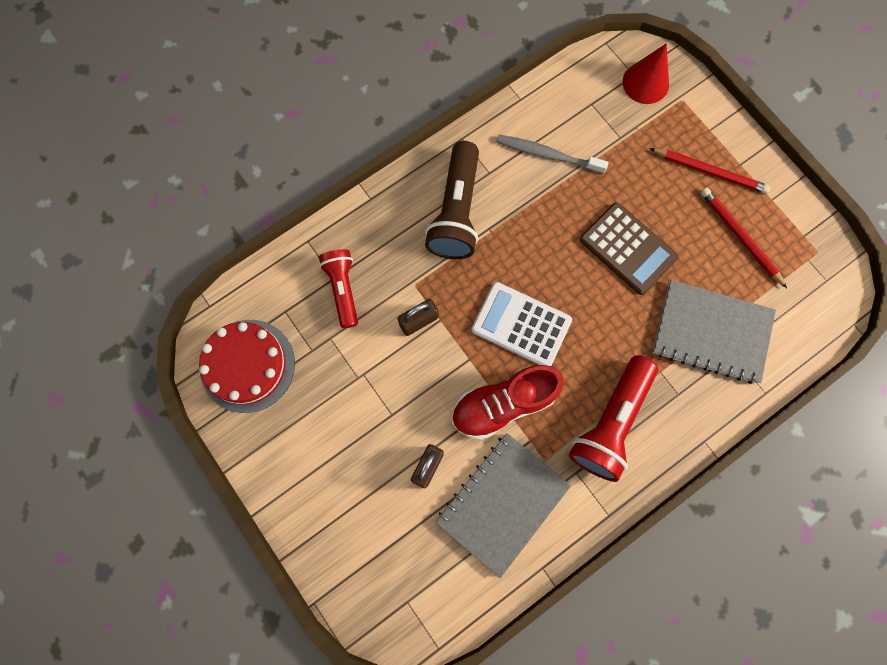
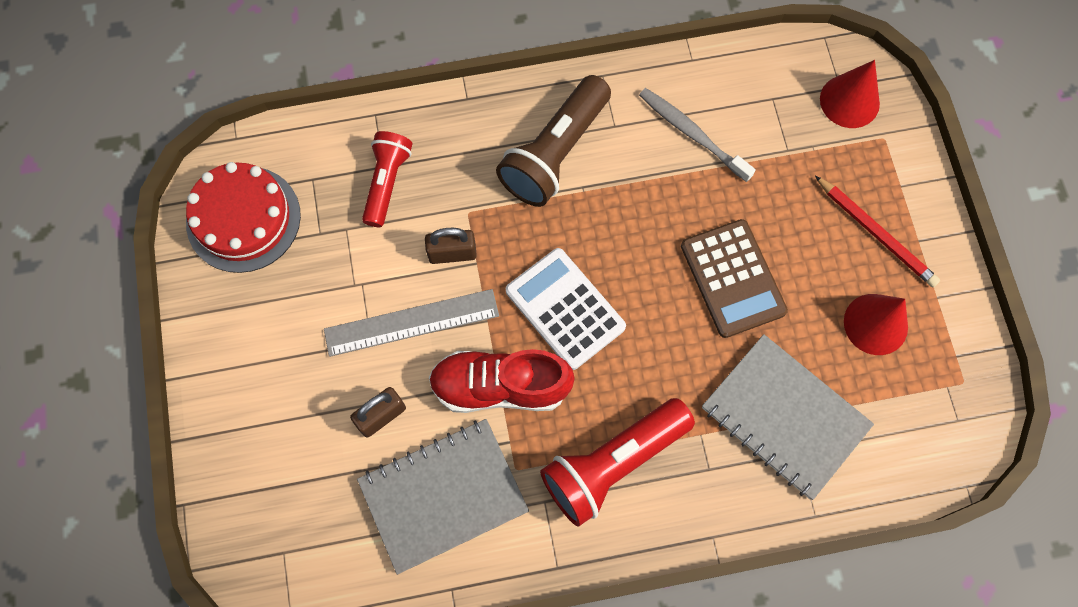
camera: 25 degrees right, 5 degrees down
red pencil [701,188,787,288] -> red cone [844,294,908,355]
none -> grey ruler [324,289,499,357]

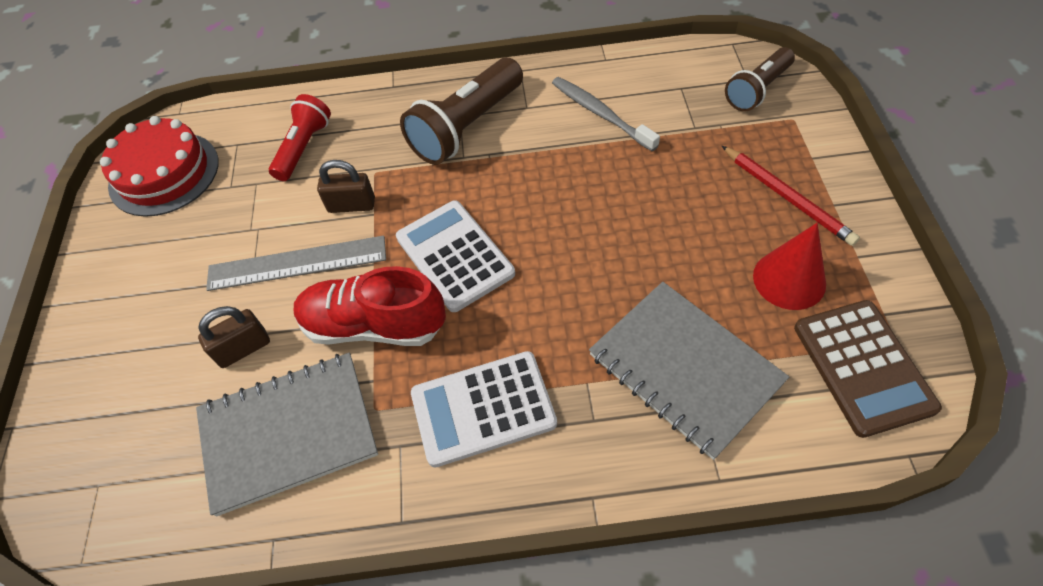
camera: 10 degrees right, 15 degrees down
red flashlight [540,398,695,526] -> white calculator [411,351,557,468]
brown calculator [681,219,788,338] -> brown calculator moved to [794,300,942,438]
red cone [820,60,880,128] -> brown flashlight [725,47,795,112]

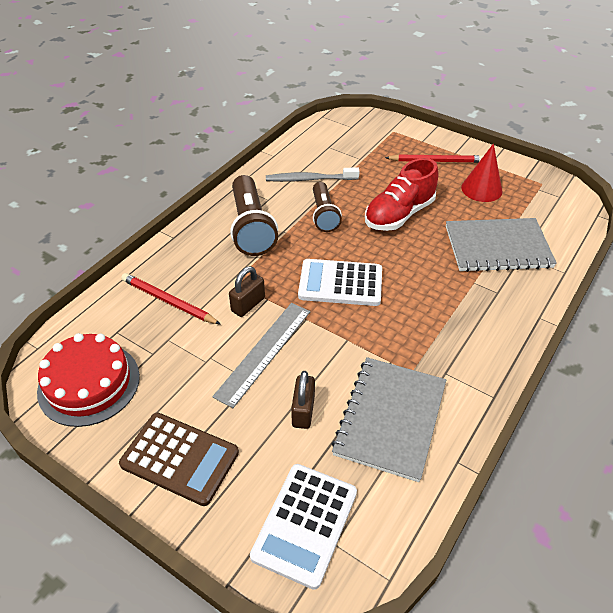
camera: 55 degrees left, 10 degrees down
red flashlight [269,94,331,181] -> red pencil [121,273,221,325]
red shoe [294,266,446,346] -> red shoe moved to [365,158,438,231]
white calculator [411,351,557,468] -> white calculator moved to [250,464,357,590]
brown flashlight [725,47,795,112] -> brown flashlight moved to [313,182,342,232]
brown calculator [794,300,942,438] -> brown calculator moved to [119,413,239,506]

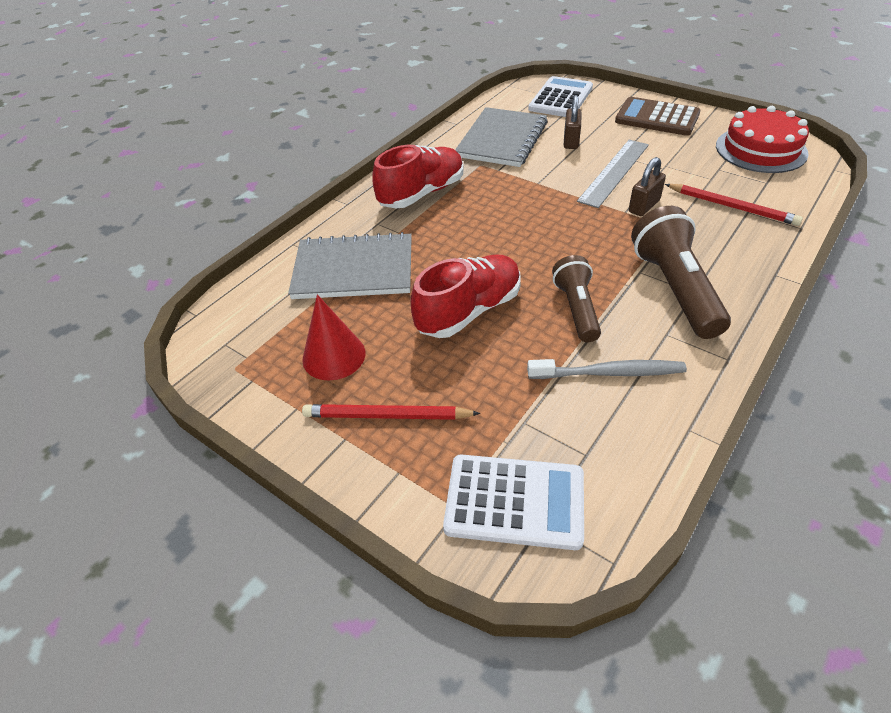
camera: 175 degrees left, 0 degrees up
white calculator [298,259,382,306] -> white calculator moved to [443,454,584,550]
none -> red shoe [372,145,463,209]

